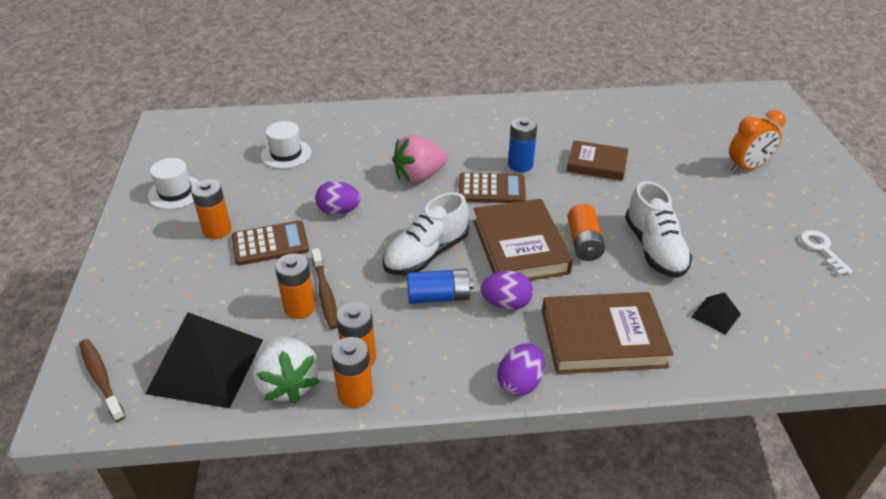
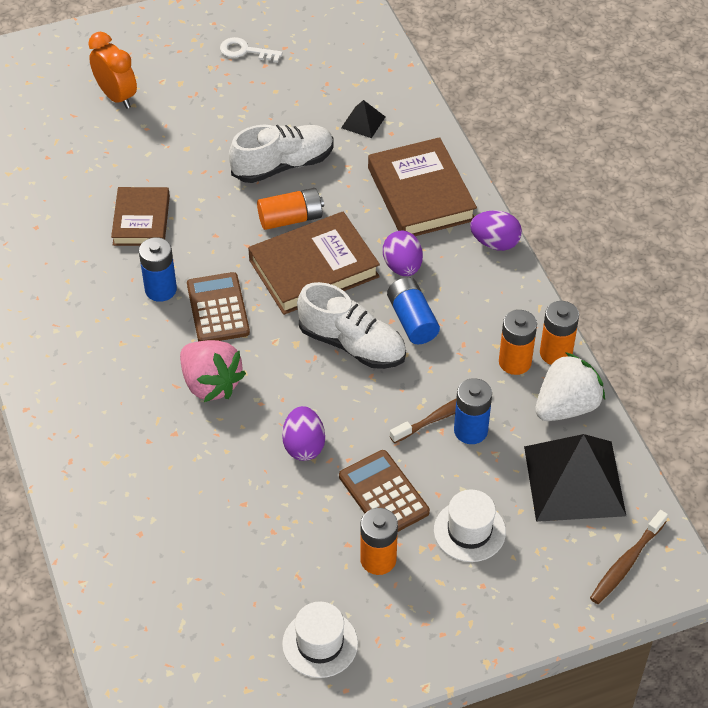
camera: 105 degrees left, 10 degrees up
white hat [261,121,312,169] -> white hat moved to [434,489,506,562]
orange battery [275,253,316,319] -> blue battery [454,378,492,444]
white key [800,230,853,275] -> white key turned 45 degrees clockwise [220,37,283,63]

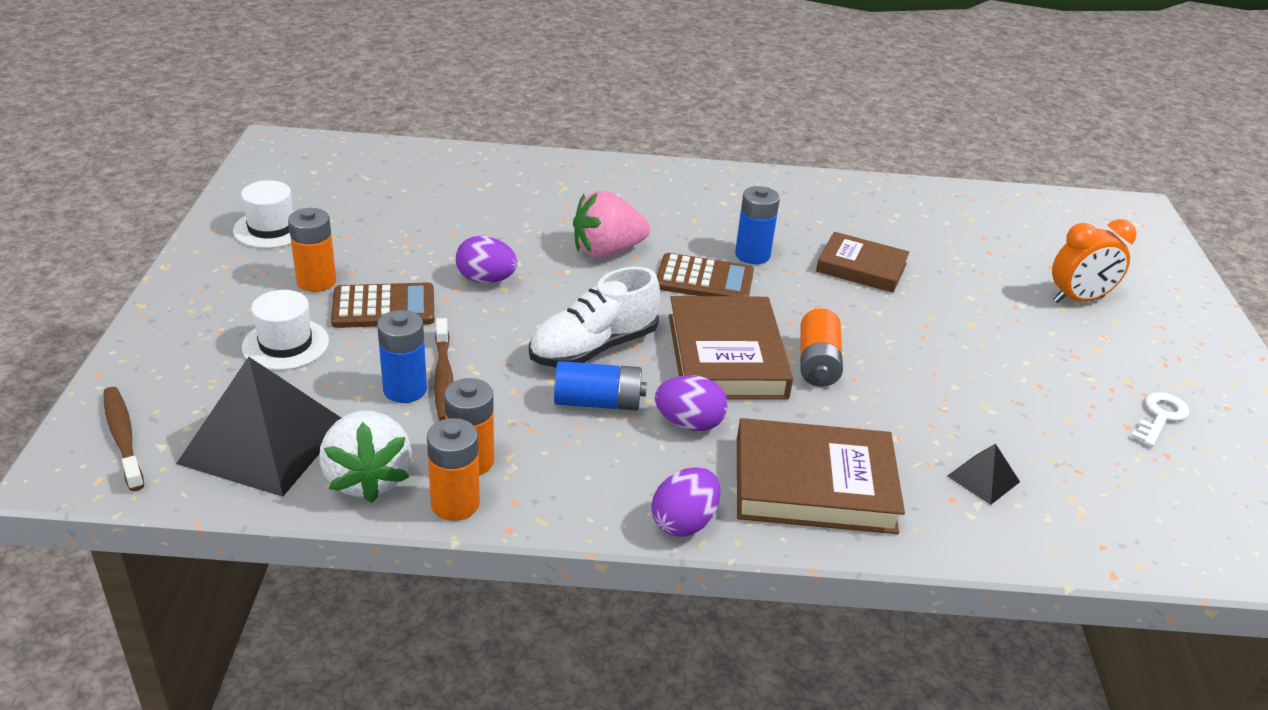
camera: 110 degrees right, 15 degrees down
white shoe [229,125,333,183] -> none

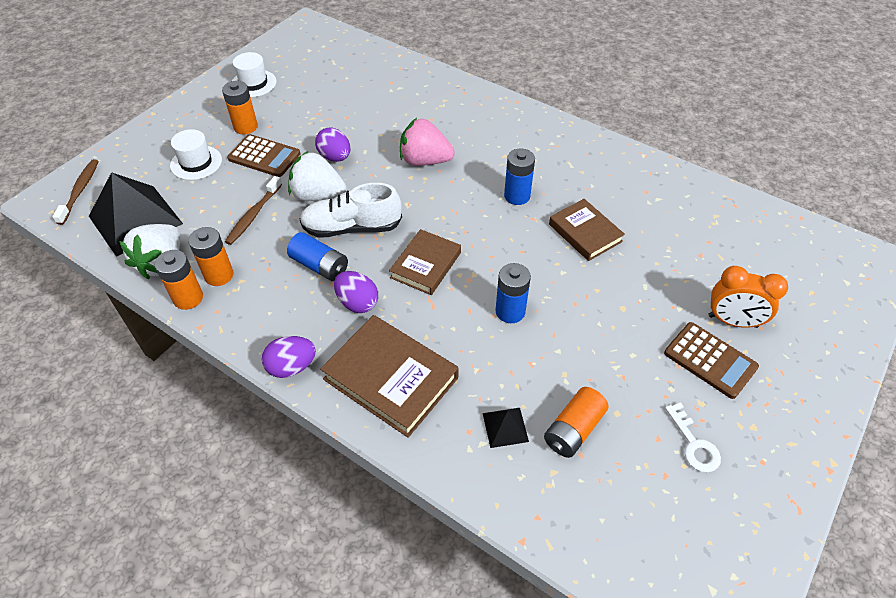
camera: 35 degrees right, 15 degrees up
blue battery [377,310,427,403] -> blue battery moved to [495,263,531,323]
brown calculator [657,253,754,297] -> brown calculator moved to [664,322,759,399]
brown book [669,296,793,400] -> brown book [389,229,461,295], size x0.65
orange battery [800,308,843,387] -> orange battery moved to [544,387,609,458]
white key [1131,392,1190,447] -> white key turned 90 degrees clockwise [665,402,721,472]
none -> white strawberry [288,151,346,201]

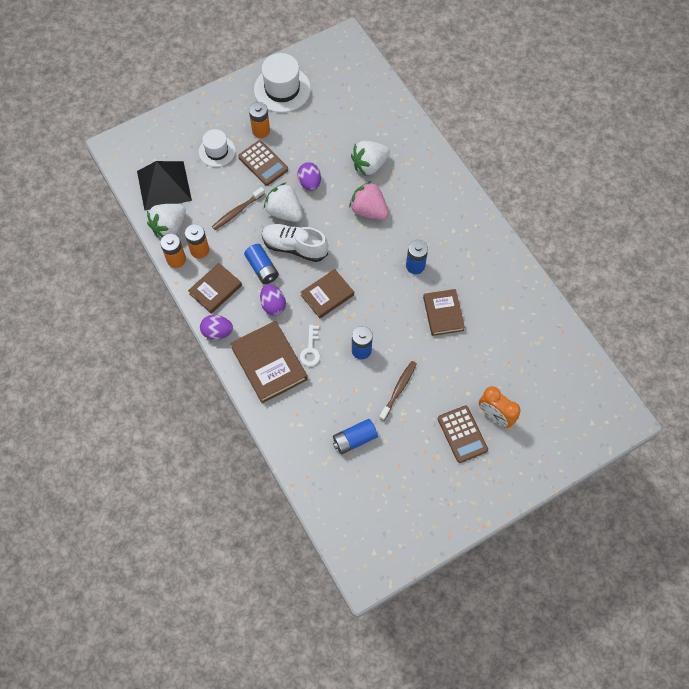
camera: 25 degrees right, 15 degrees up
brown toothbrush [52,159,99,225] -> brown toothbrush moved to [379,361,417,421]
white hat [232,52,277,97] -> white hat [254,53,311,113], size x1.59
black pyramid [483,408,529,448] -> none
orange battery [544,387,609,458] -> blue battery [333,419,378,454]
white key [665,402,721,472] -> white key moved to [300,325,320,367]
none -> brown book [188,263,242,314]
none -> white strawberry [351,141,390,176]

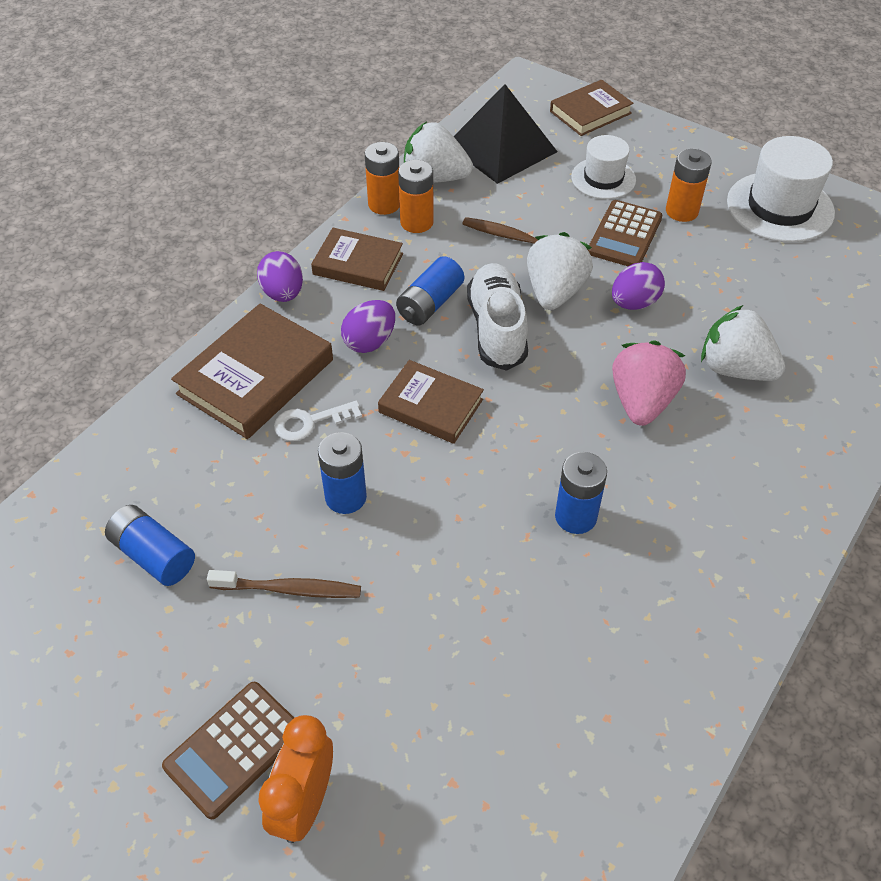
camera: 65 degrees right, 15 degrees down
brown book [423,289,465,336] -> brown book moved to [550,80,634,136]

